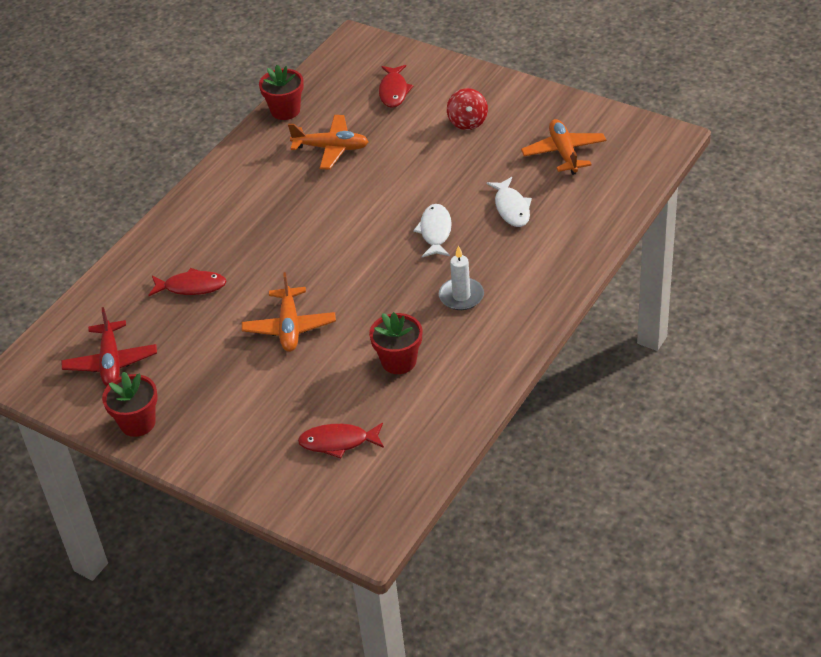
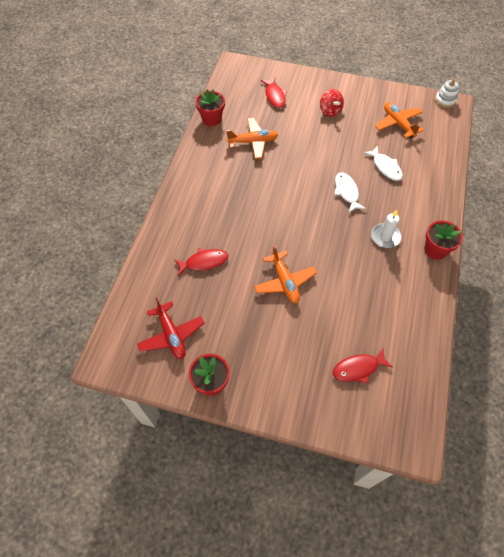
camera: 20 degrees left, 15 degrees up
red flower pot [369,312,423,374] -> red flower pot moved to [424,220,463,260]
none -> white stacking toy [435,79,459,108]

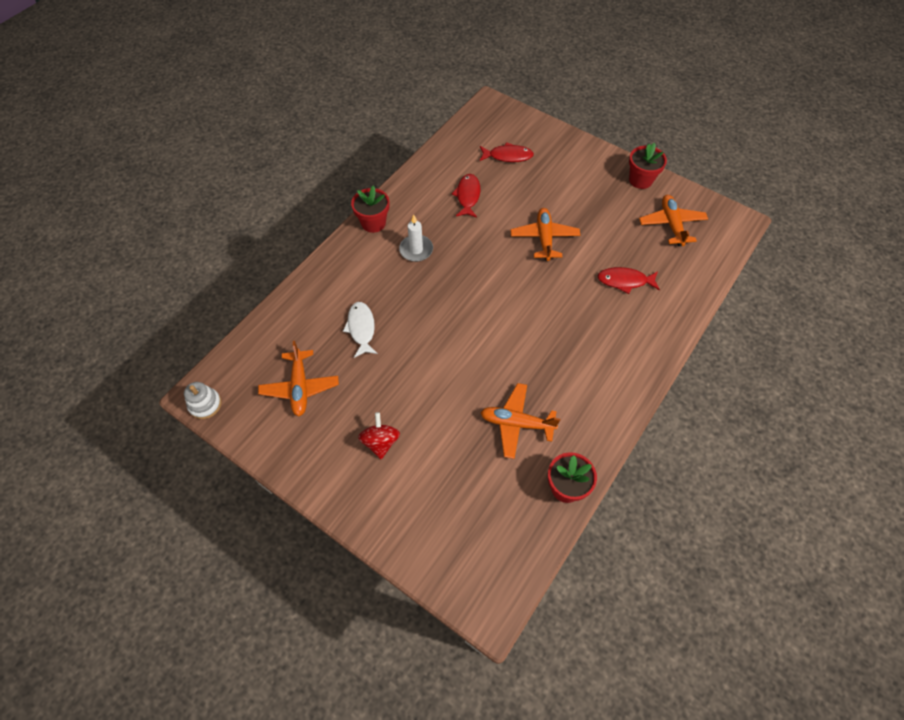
camera: 160 degrees left, 0 degrees up
red plane [137,298,204,359] -> orange plane [639,195,708,246]
red fish [261,77,287,108] -> red fish moved to [452,174,480,218]
white fish [334,172,366,212] -> none

